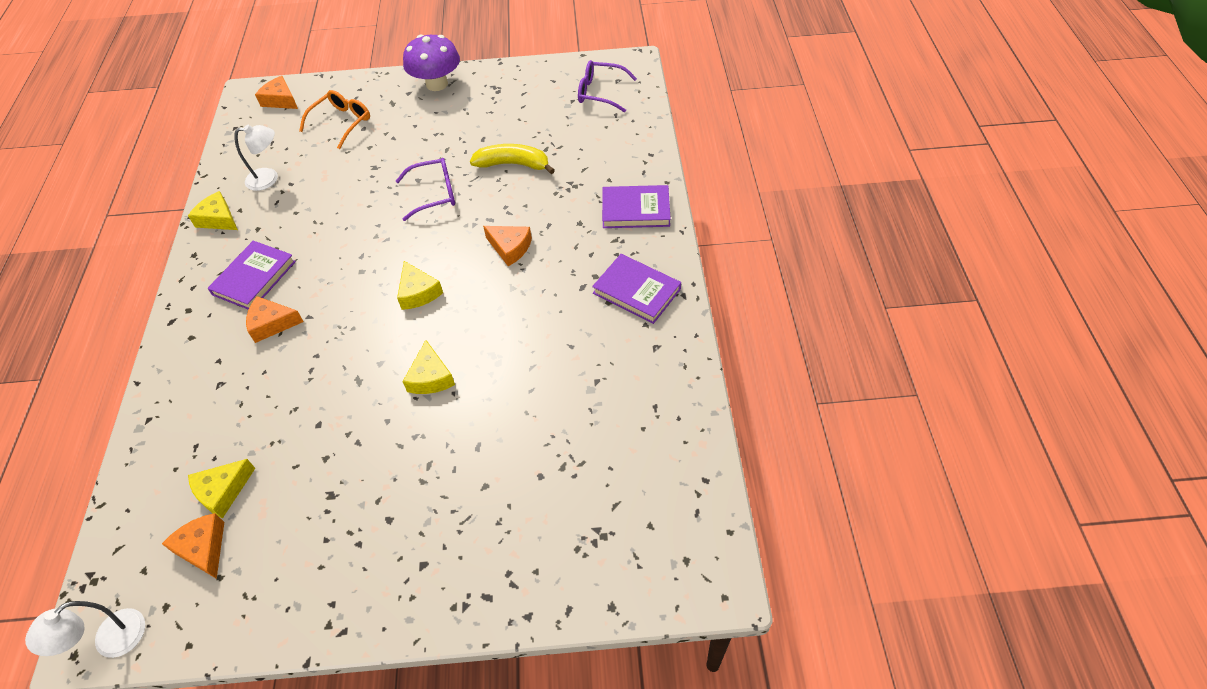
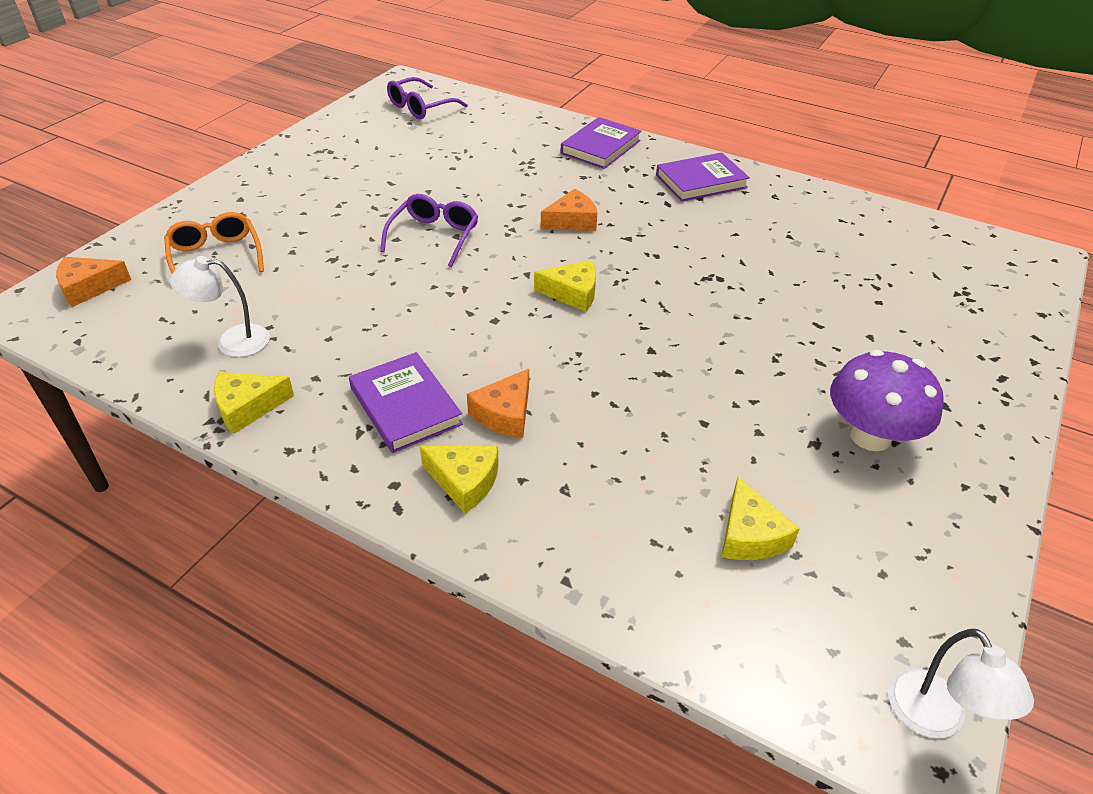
camera: 60 degrees left, 10 degrees down
orange cheese [162,513,224,579] -> none
white lamp [234,125,278,191] -> white lamp turned 120 degrees counterclockwise [170,256,270,357]
yellow cheese [402,340,455,394] -> yellow cheese moved to [420,446,499,513]
purple mushroom [403,34,460,91] -> purple mushroom moved to [830,350,944,451]
yellow banana [470,144,555,174] -> none

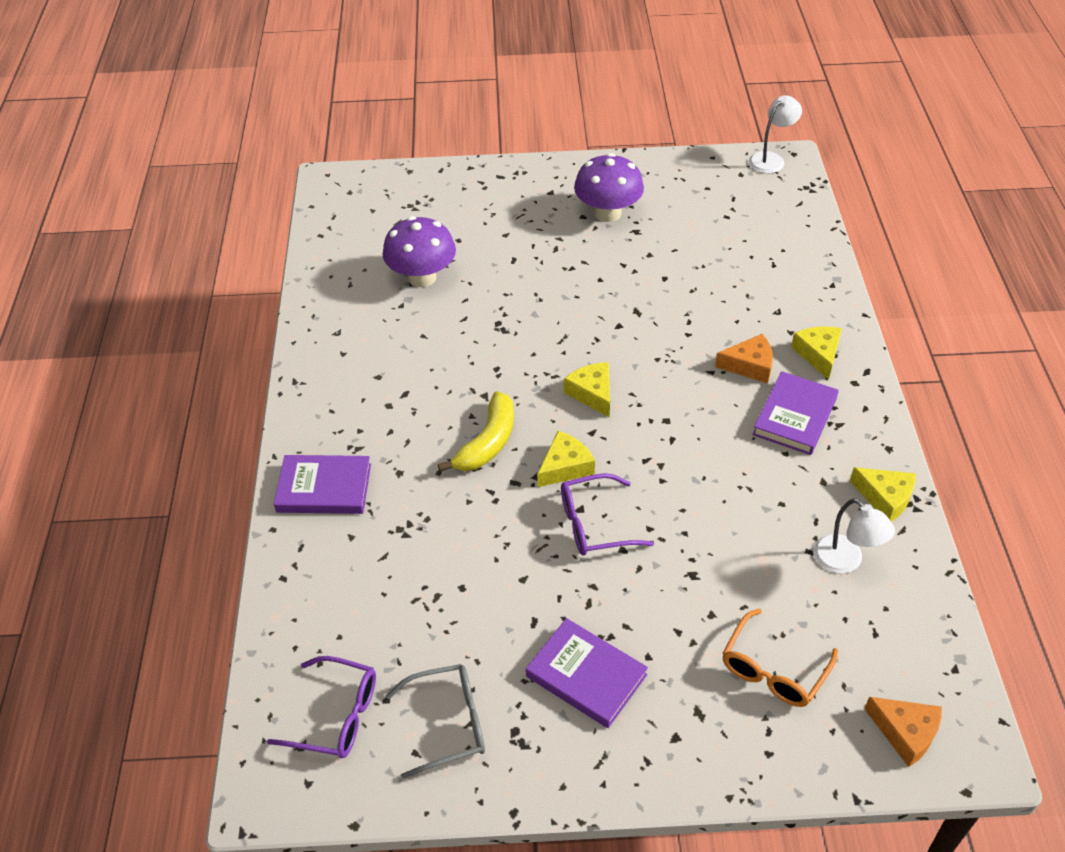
camera: 120 degrees left, 5 degrees up
orange cheese [541,189,597,231] -> yellow banana [438,391,514,472]
purple book [656,152,750,202] -> purple book moved to [526,618,648,728]
yellow cheese [722,477,800,560] -> yellow cheese moved to [537,431,595,487]
none -> purple mushroom [383,216,456,287]
none -> grey glasses [386,664,485,779]

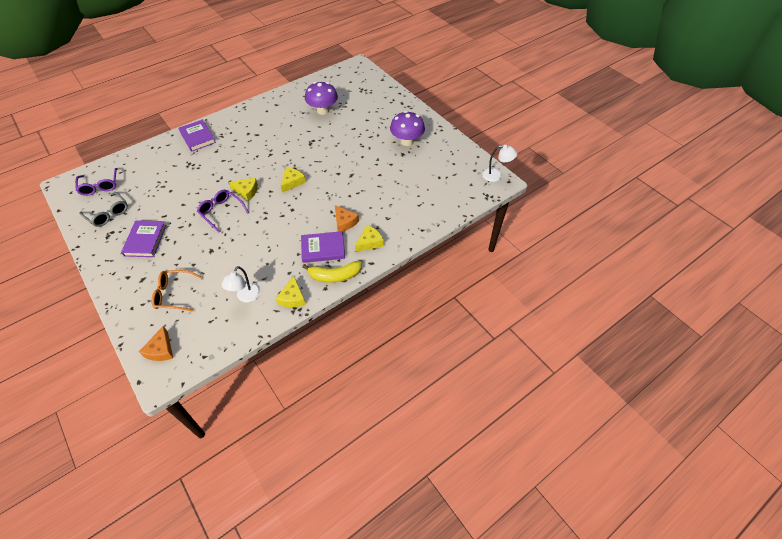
camera: 55 degrees right, 5 degrees up
yellow banana [438,391,514,472] -> yellow banana moved to [302,261,362,283]

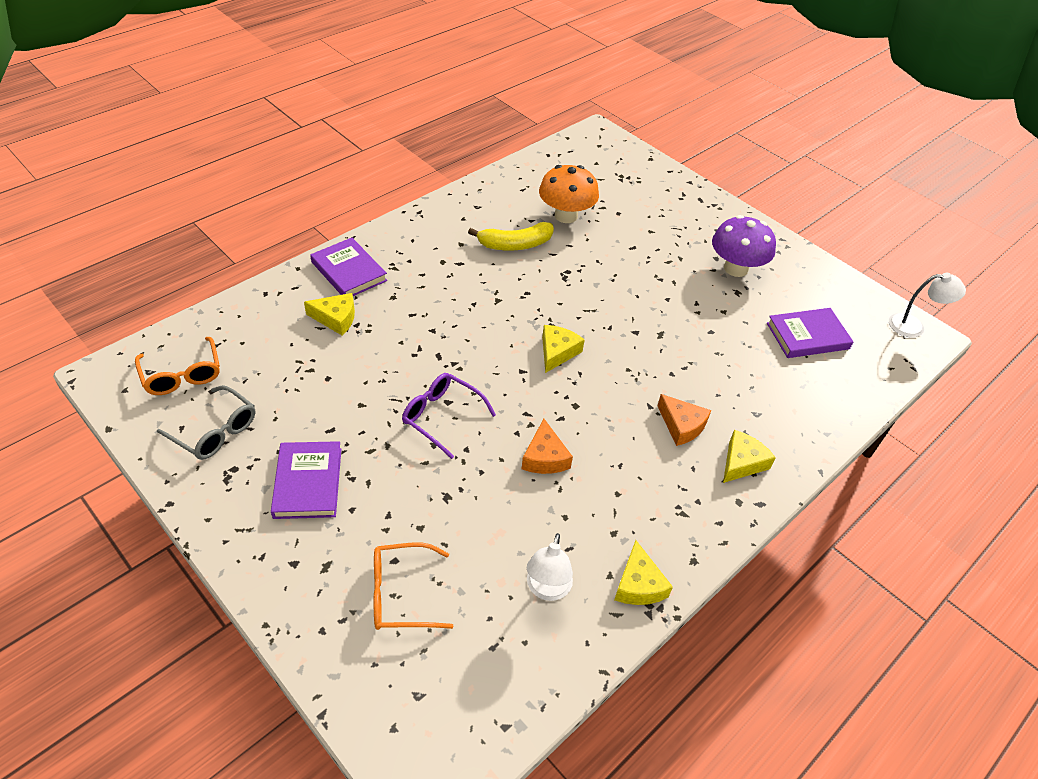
camera: 10 degrees left, 5 degrees down
purple glasses [75,168,118,196] -> orange glasses [135,337,220,395]
orange cheese [139,326,173,361] -> orange cheese moved to [522,419,573,474]
yellow cheese [229,178,258,201] -> yellow cheese moved to [304,293,355,335]
purple book [301,231,345,263] -> purple book moved to [767,308,853,358]
yellow banana [302,261,362,283] -> yellow banana moved to [468,222,554,251]
purple mushroom [305,82,338,115] -> orange mushroom [539,165,599,223]

